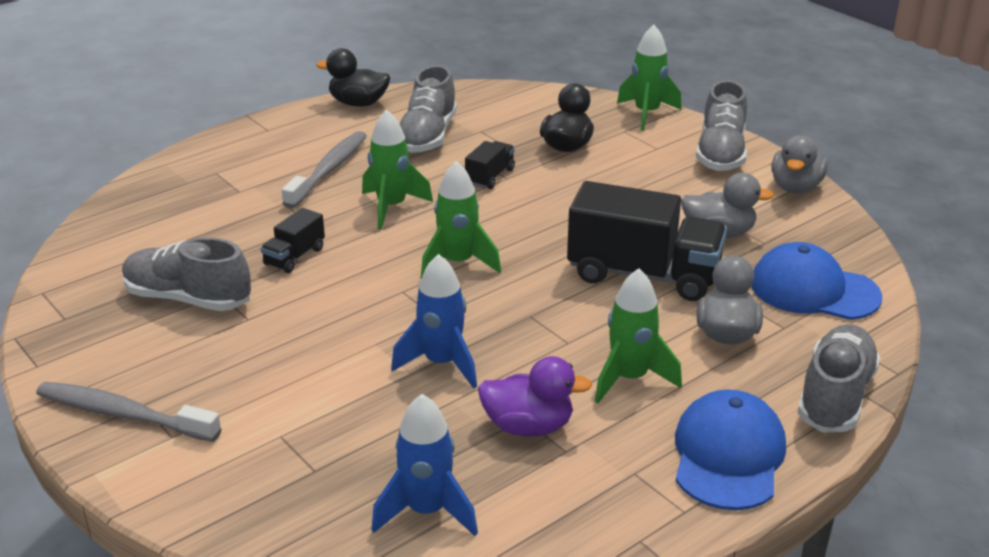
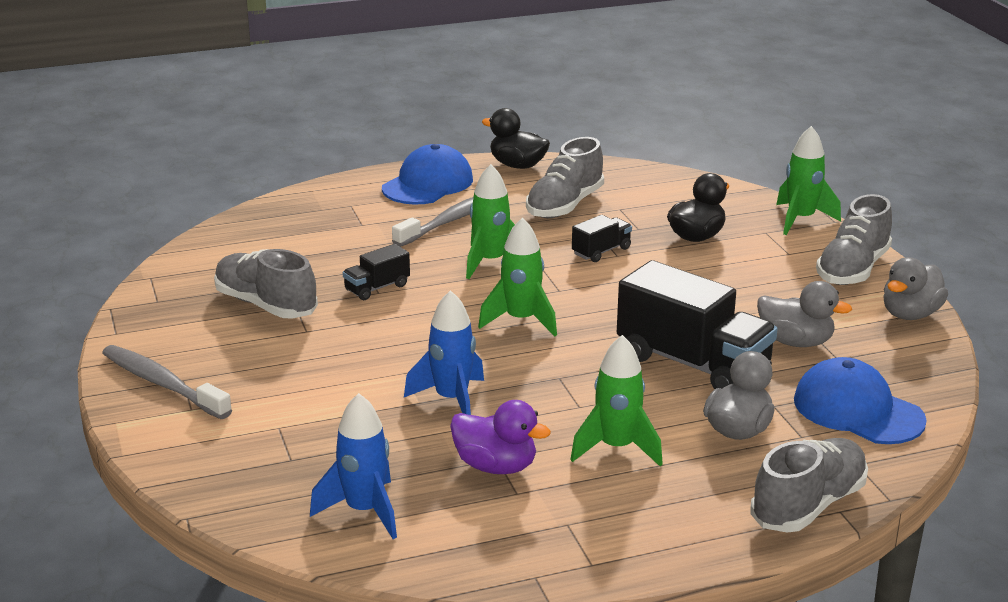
camera: 20 degrees right, 5 degrees down
blue cap [675,390,786,510] -> blue cap moved to [382,144,473,205]

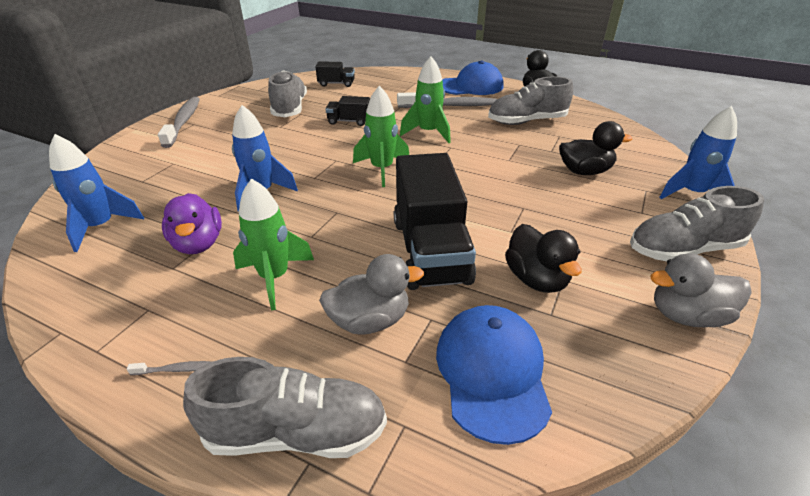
camera: 45 degrees right, 10 degrees up
black truck [572,215,632,262] -> black truck moved to [315,61,355,87]
grey duck [757,281,852,347] -> black duck [505,224,582,293]
green rocket [776,126,841,235] -> blue rocket [659,106,737,199]
none -> grey toothbrush [127,361,213,375]

